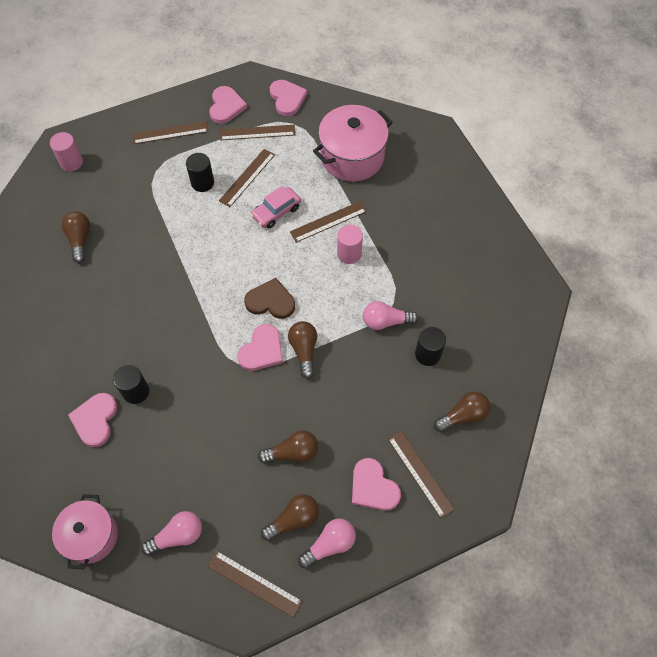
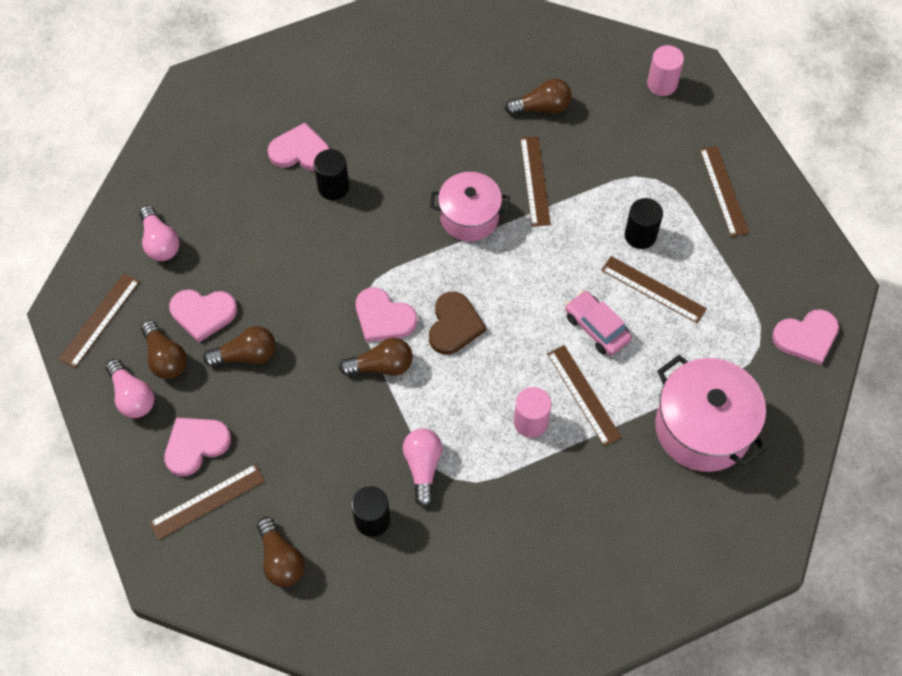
camera: 90 degrees right, 0 degrees up
pink pot [52,494,118,569] -> pink pot moved to [430,172,510,242]
pink heart [209,86,247,124] -> pink heart moved to [169,289,237,343]
brown ruler [220,125,295,140] -> brown ruler moved to [520,136,551,227]
brown light bulb [258,430,318,463] -> brown light bulb turned 90 degrees counterclockwise [203,326,276,367]

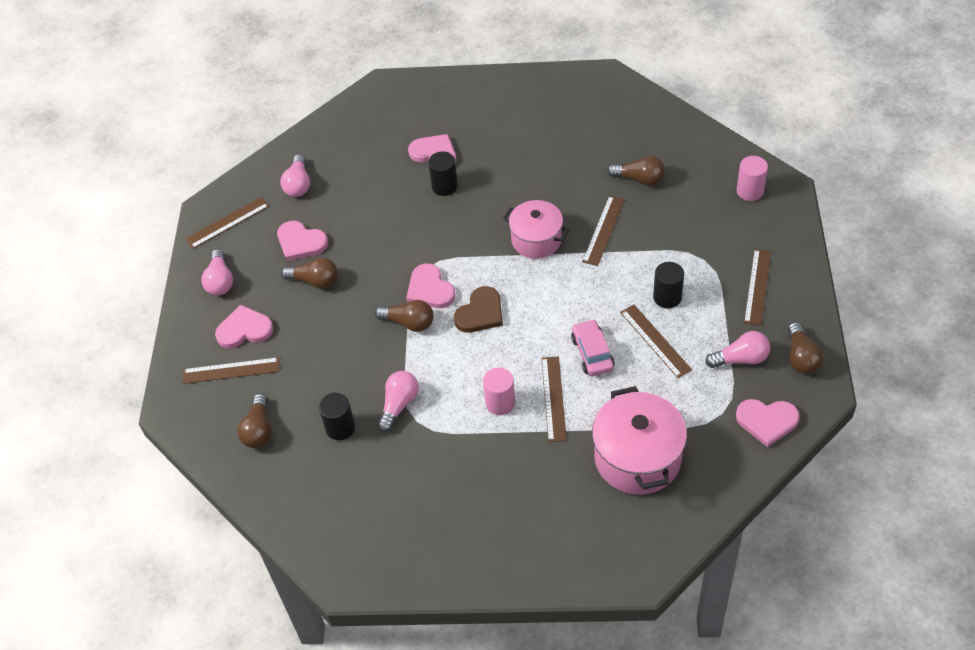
camera: 30 degrees right, 10 degrees down
brown light bulb [141,320,187,379] -> brown light bulb moved to [788,322,824,374]
none -> pink light bulb [705,331,770,368]

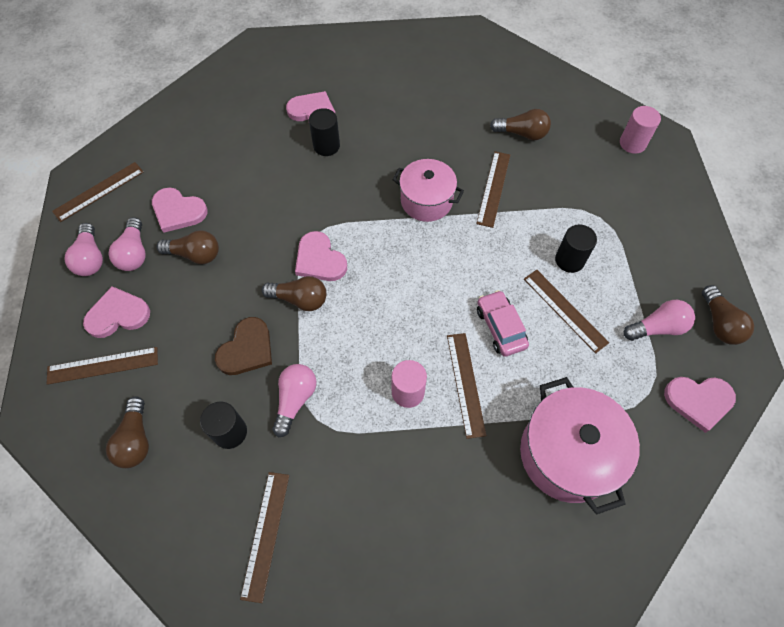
camera: 10 degrees left, 10 degrees up
pink light bulb [280,154,310,197] -> pink light bulb moved to [109,217,146,271]
brown heart [454,286,503,333] -> brown heart moved to [215,317,272,375]
brown ruler [744,249,771,326] -> brown ruler moved to [240,472,289,603]

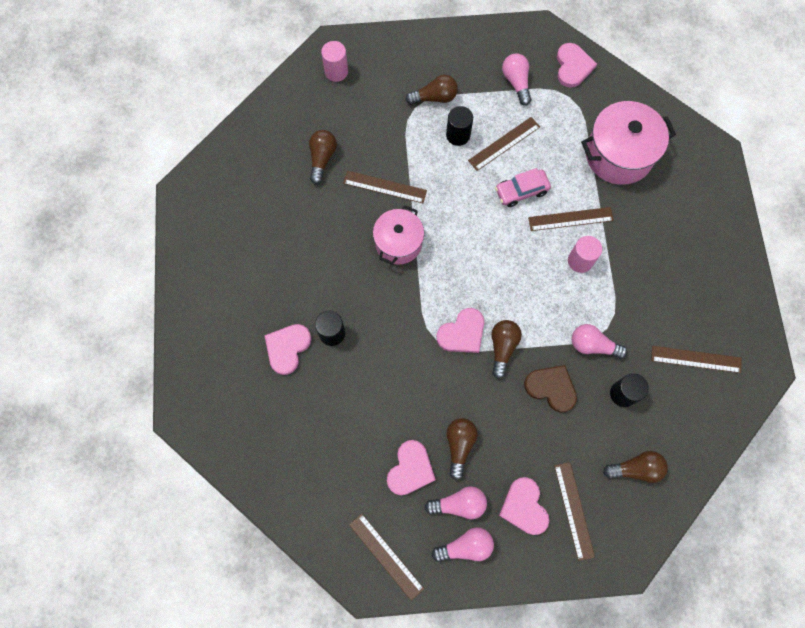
camera: 90 degrees left, 10 degrees up
brown light bulb [702,285,754,345] -> brown light bulb moved to [405,75,458,105]

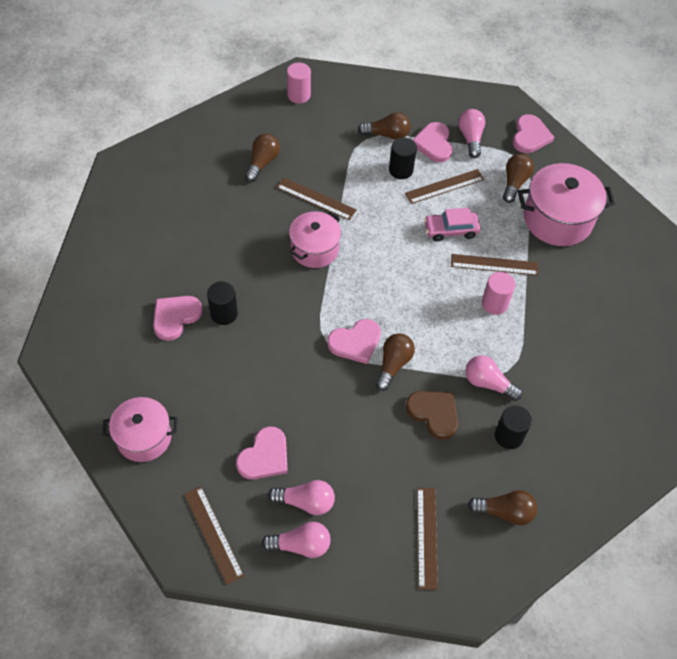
camera: 10 degrees right, 15 degrees down
brown light bulb [446,418,478,480] -> brown light bulb moved to [503,154,534,203]
pink heart [499,477,549,535] -> pink heart moved to [413,122,453,162]
brown ruler [651,346,741,373] -> none
none -> pink pot [102,397,178,462]

